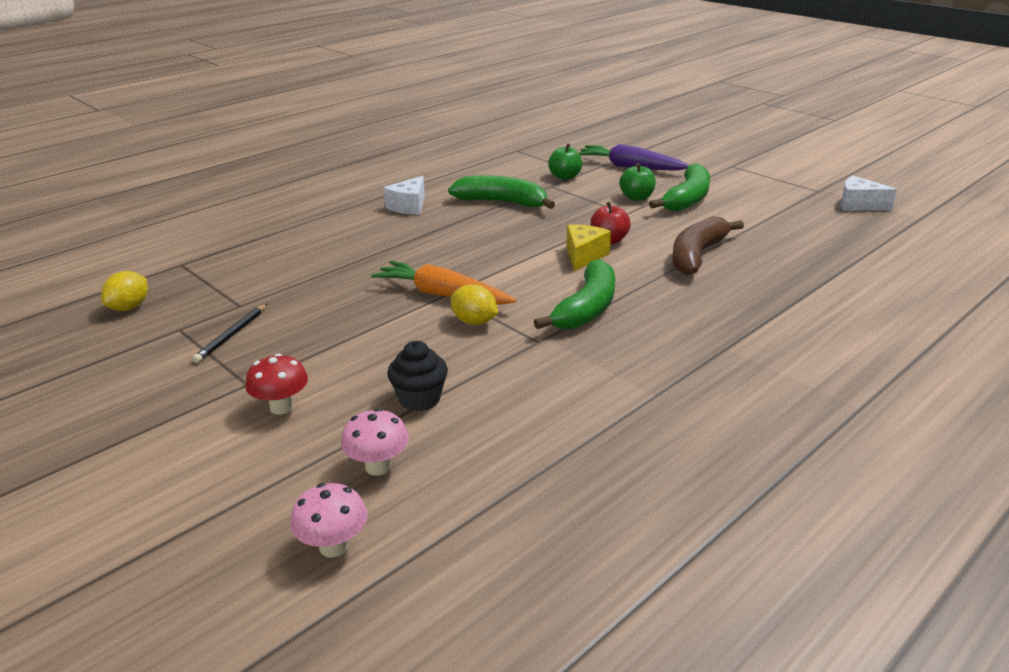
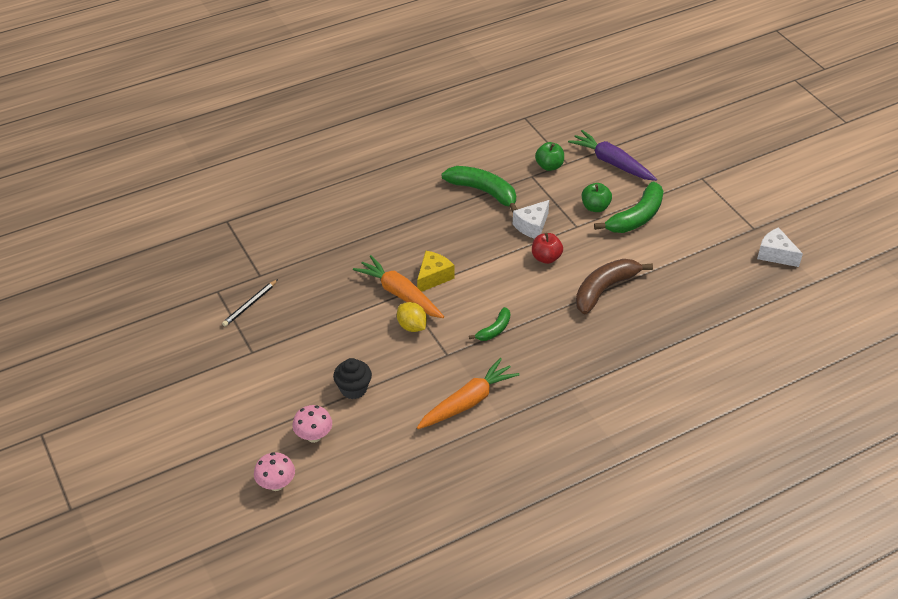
camera: 15 degrees right, 15 degrees up
yellow lemon [101,271,148,311] -> none
red mushroom [245,353,308,414] -> none
white cheese [384,176,425,215] -> white cheese moved to [513,200,549,239]
green banana [534,259,615,330] -> green banana [469,307,510,341], size x0.54
yellow cheese [566,225,611,271] -> yellow cheese moved to [417,251,454,292]
none -> orange carrot [417,358,519,429]

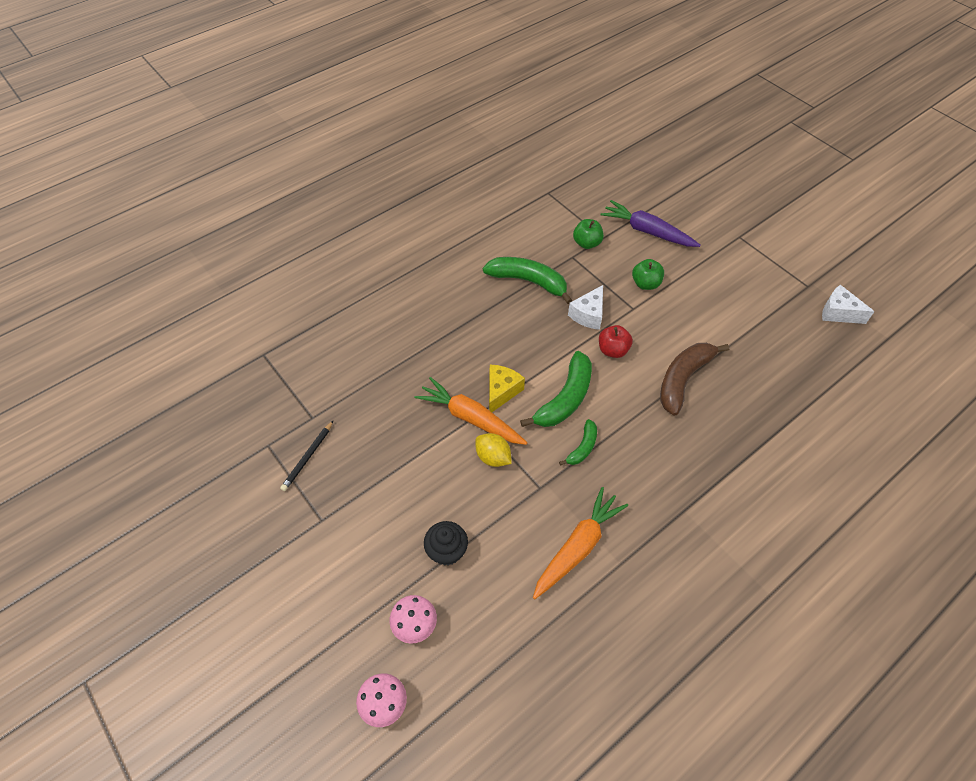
camera: 10 degrees left, 10 degrees up
green banana [594,182,664,233] -> green banana moved to [520,351,592,427]

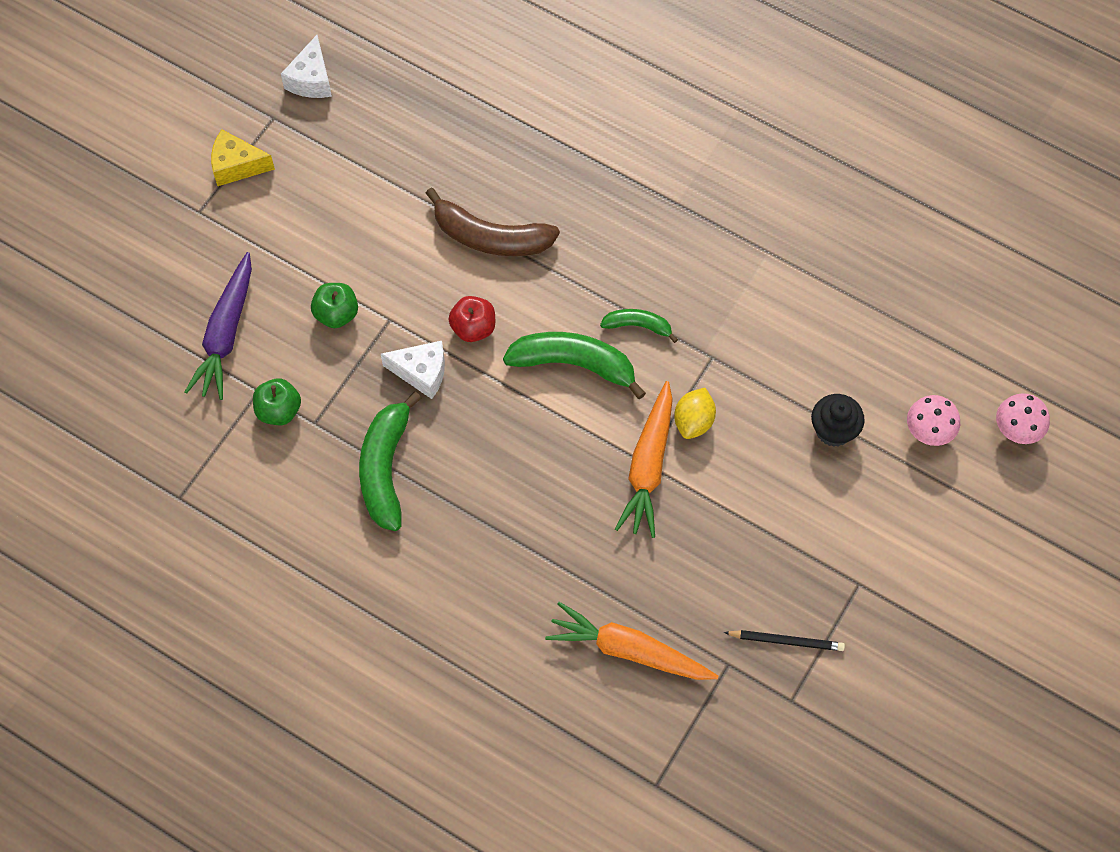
camera: 110 degrees left, 10 degrees up
yellow cheese [489,365,525,412] -> yellow cheese moved to [211,129,275,186]
orange carrot [533,487,628,599] -> orange carrot moved to [545,602,718,680]

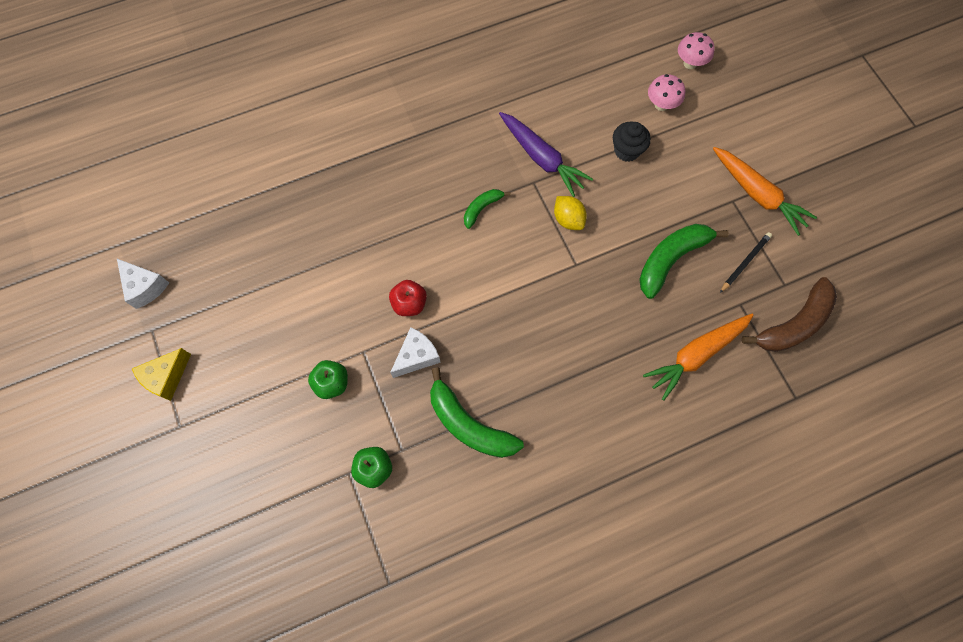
camera: 55 degrees left, 5 degrees up
purple carrot [185,252,252,400] -> purple carrot moved to [499,112,593,197]
brown banana [426,187,560,256] -> brown banana moved to [742,277,837,352]
green banana [503,332,646,399] -> green banana moved to [639,224,729,299]
orange carrot [615,381,673,538] -> orange carrot moved to [713,147,817,236]

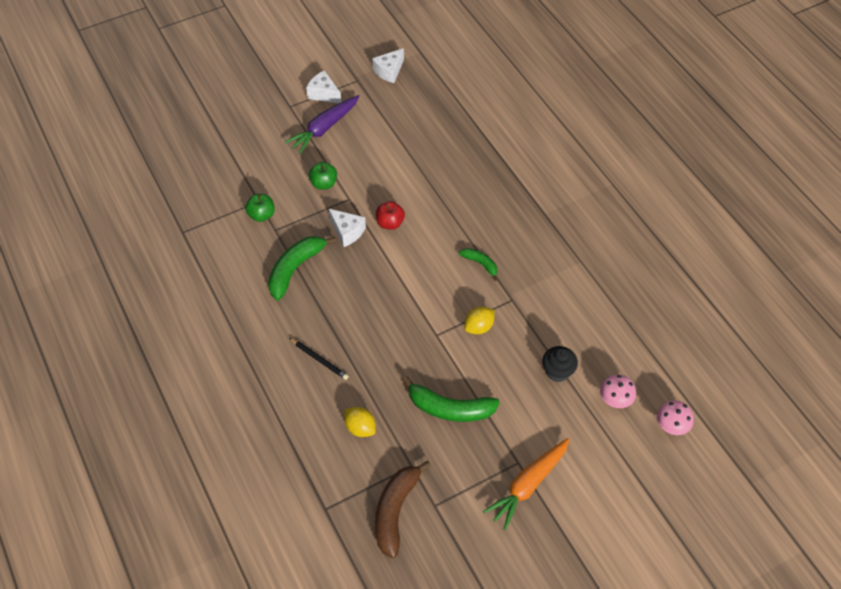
camera: 85 degrees right, 15 degrees down
yellow cheese [132,348,191,401] -> white cheese [306,70,341,103]
purple carrot [499,112,593,197] -> purple carrot moved to [285,95,360,154]
green banana [639,224,729,299] -> green banana turned 150 degrees clockwise [402,376,500,422]
orange carrot [643,314,753,401] -> yellow lemon [344,407,376,437]
black pencil [720,232,772,293] -> black pencil moved to [290,338,349,380]
brown banana [742,277,837,352] -> brown banana turned 60 degrees clockwise [375,461,431,558]

